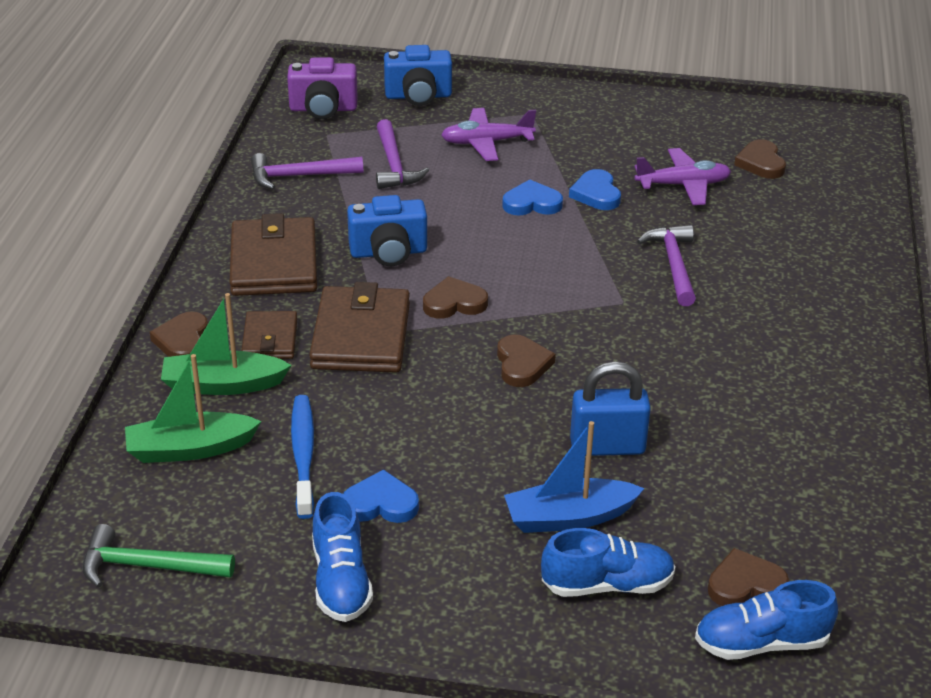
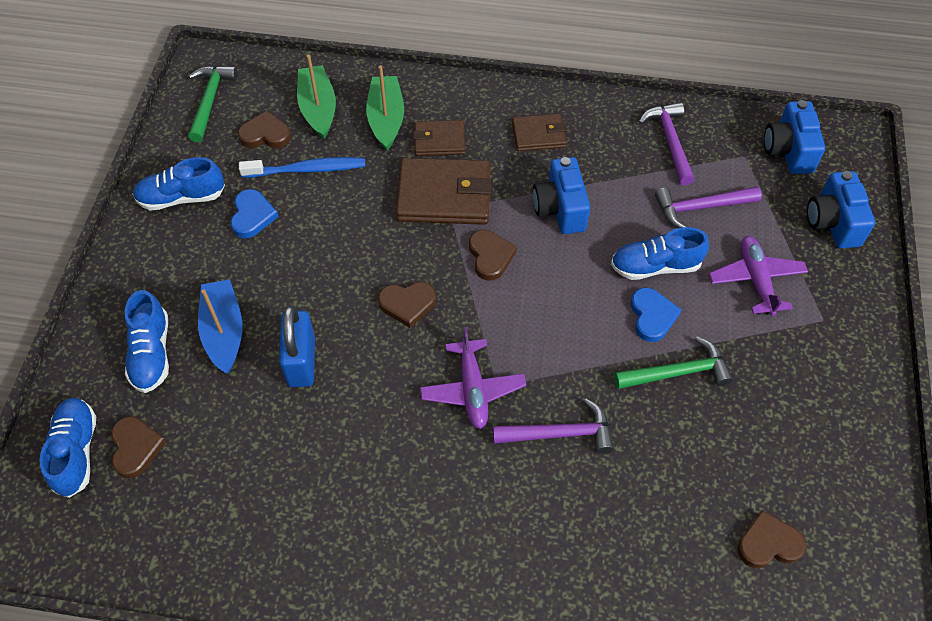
camera: 90 degrees right, 20 degrees up
brown heart [150,312,208,357] -> brown heart moved to [238,111,291,148]
brown wallet [230,213,317,296] -> brown wallet [512,114,567,151], size x0.57
purple camera [287,57,358,119] -> blue camera [764,100,825,174]
blue heart [569,169,621,210] -> green hammer [614,337,733,389]
purple plane [634,148,731,205] -> purple plane moved to [420,327,526,429]
none -> blue shoe [611,227,709,280]

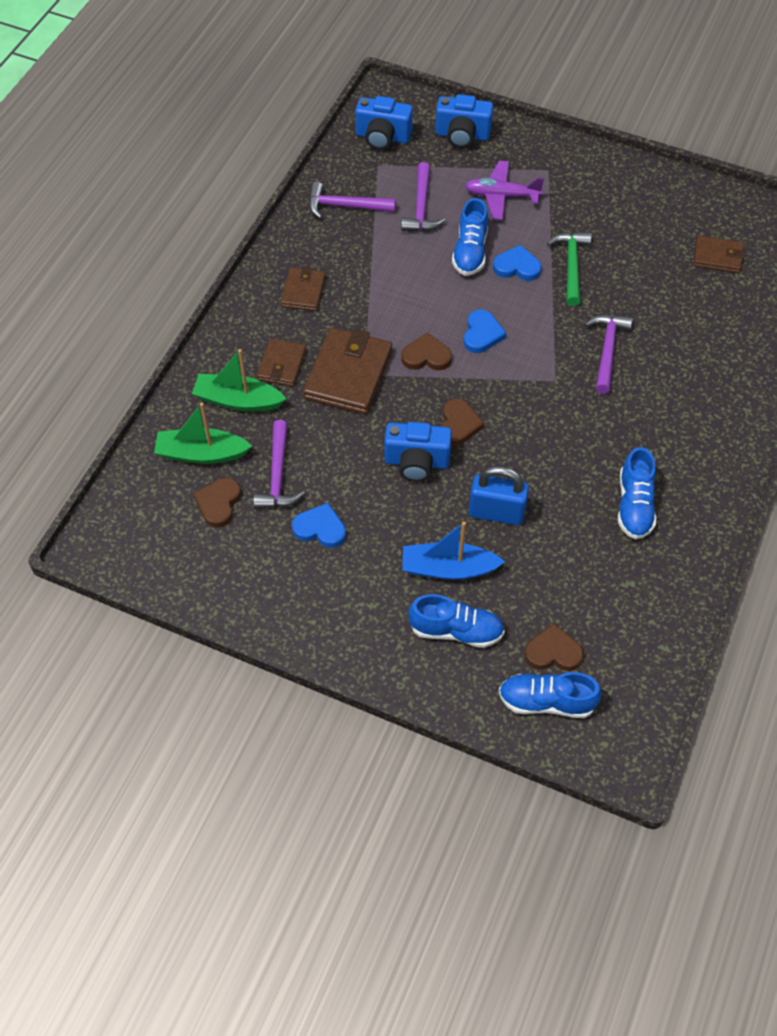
camera: 75 degrees left, 0 degrees up
blue shoe [133,157,225,211] -> blue shoe moved to [618,447,656,539]
green hammer [188,65,238,142] -> none
blue toothbrush [239,157,365,178] -> purple hammer [253,420,305,509]
purple plane [420,327,526,429] -> none
blue camera [533,157,590,234] -> blue camera moved to [384,422,452,482]
brown heart [737,510,806,568] -> brown wallet [694,236,745,273]
none -> blue heart [464,310,506,353]

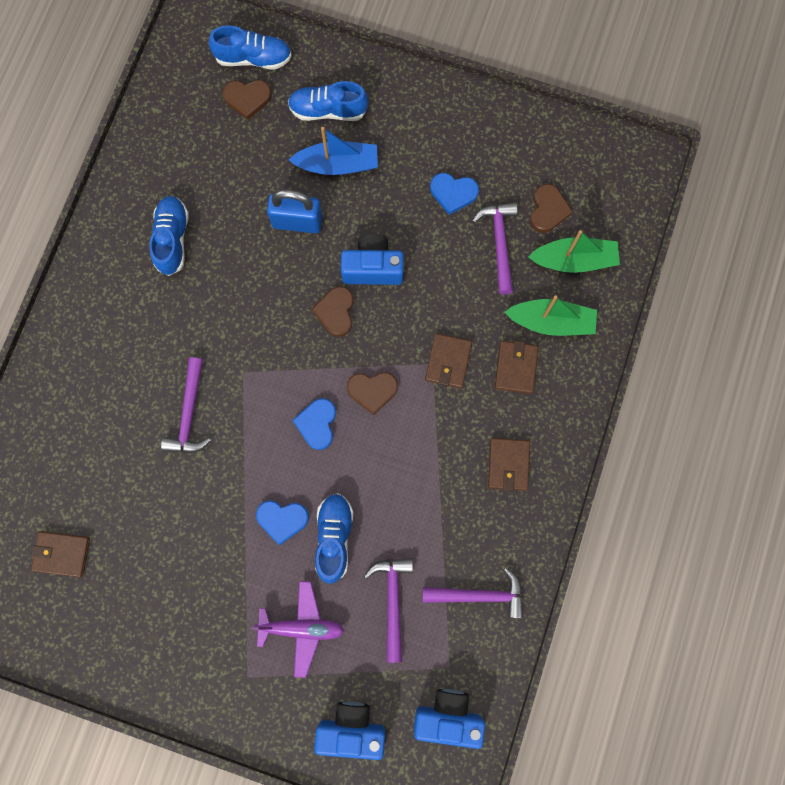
camera: 175 degrees right, 20 degrees up
brown wallet [303,327,392,414] -> brown wallet [425,333,472,388], size x0.57
green hammer [547,232,592,306] -> none

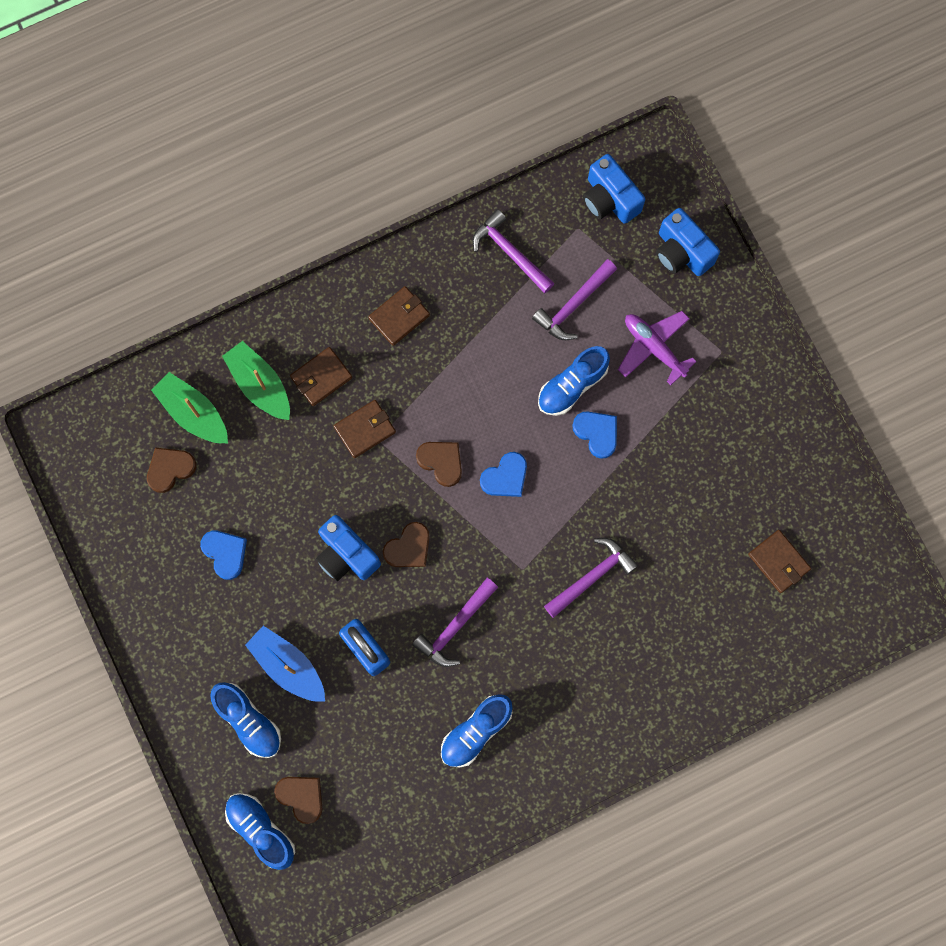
camera: 135 degrees left, 0 degrees up
purple hammer [472,202,517,295] -> purple hammer moved to [412,578,498,667]

